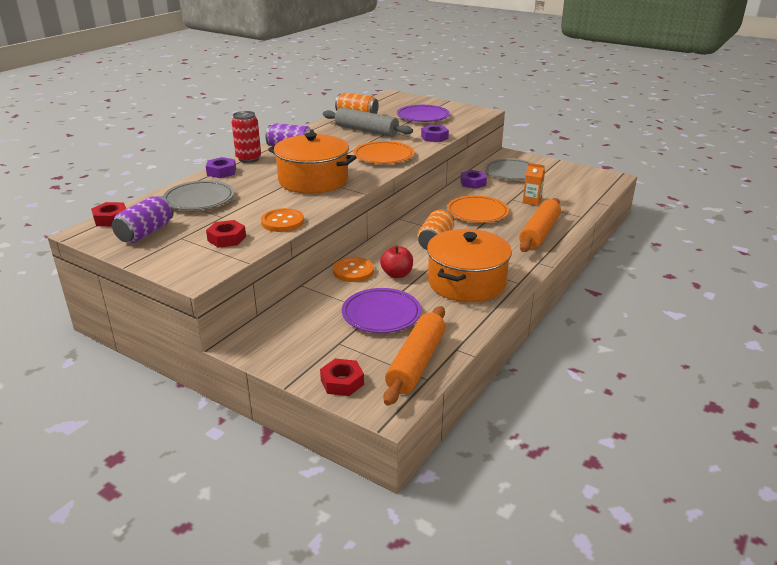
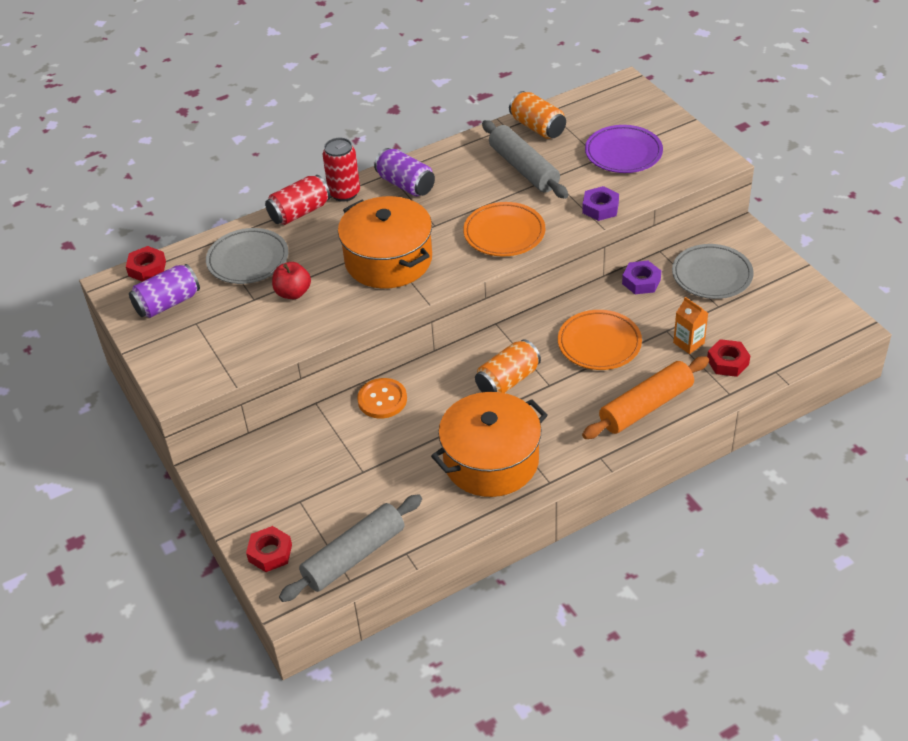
camera: 30 degrees right, 15 degrees up
purple nut [206,157,236,178] -> red can [265,175,330,225]
red nut [206,220,246,248] -> red nut moved to [707,339,750,377]
orange button [261,208,304,232] -> none
purple plate [342,288,421,333] -> none
red apple [380,245,413,278] -> red apple moved to [272,262,311,299]
orange rolling pin [384,306,446,406] -> grey rolling pin [279,494,422,602]

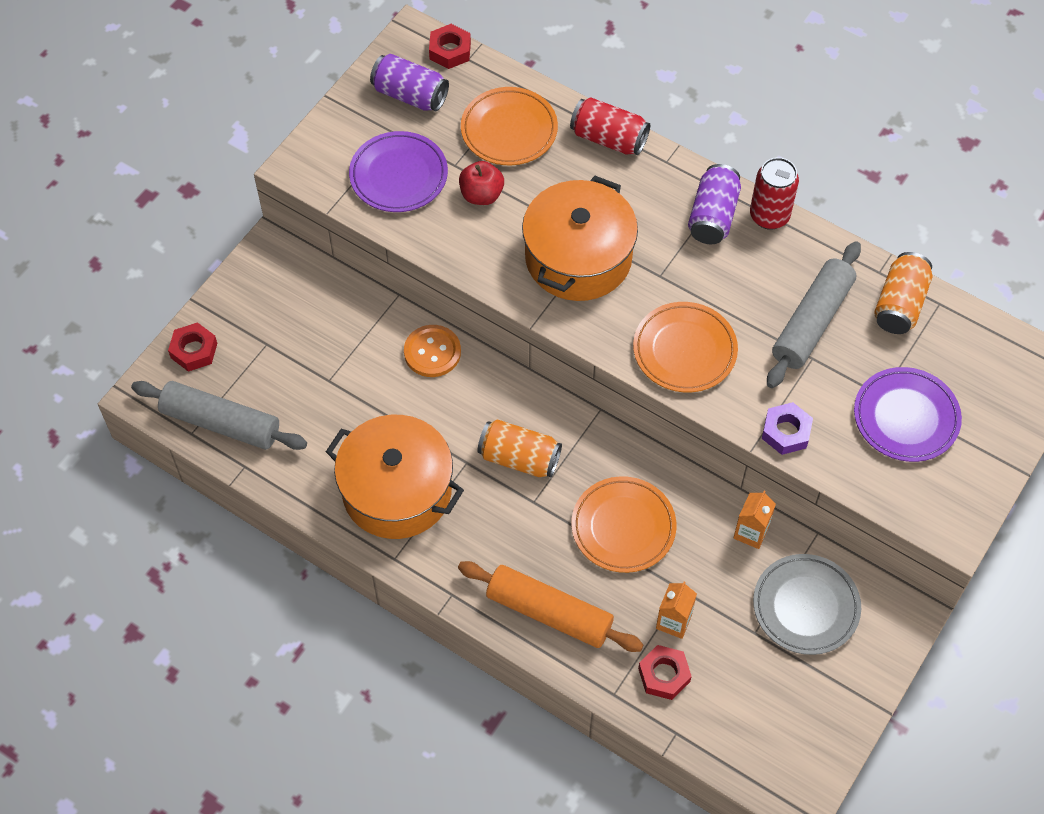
camera: 60 degrees right, 15 degrees up
grey plate [206,228,288,284] -> orange plate [461,87,558,165]
red can [322,138,360,202] -> red can moved to [750,157,799,230]
purple nut [622,261,661,294] -> orange carton [733,491,776,549]
none -> purple plate [349,131,448,212]

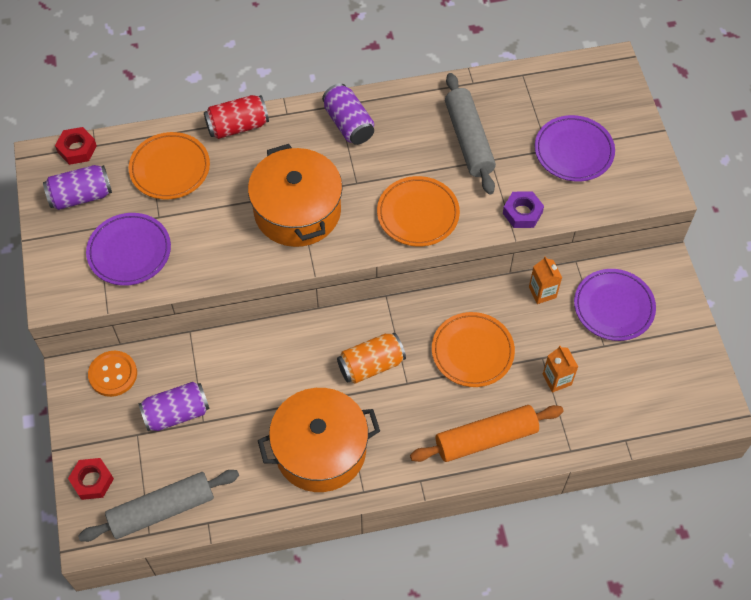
camera: 45 degrees left, 0 degrees up
orange button [404,325,461,377] -> orange button moved to [88,351,137,397]
red apple [459,161,504,205] -> none
red nut [638,645,692,700] -> none
red can [750,157,799,230] -> none
grey plate [753,554,861,655] -> purple plate [574,269,656,341]
orange can [874,252,932,334] -> none
none -> purple can [138,382,209,431]

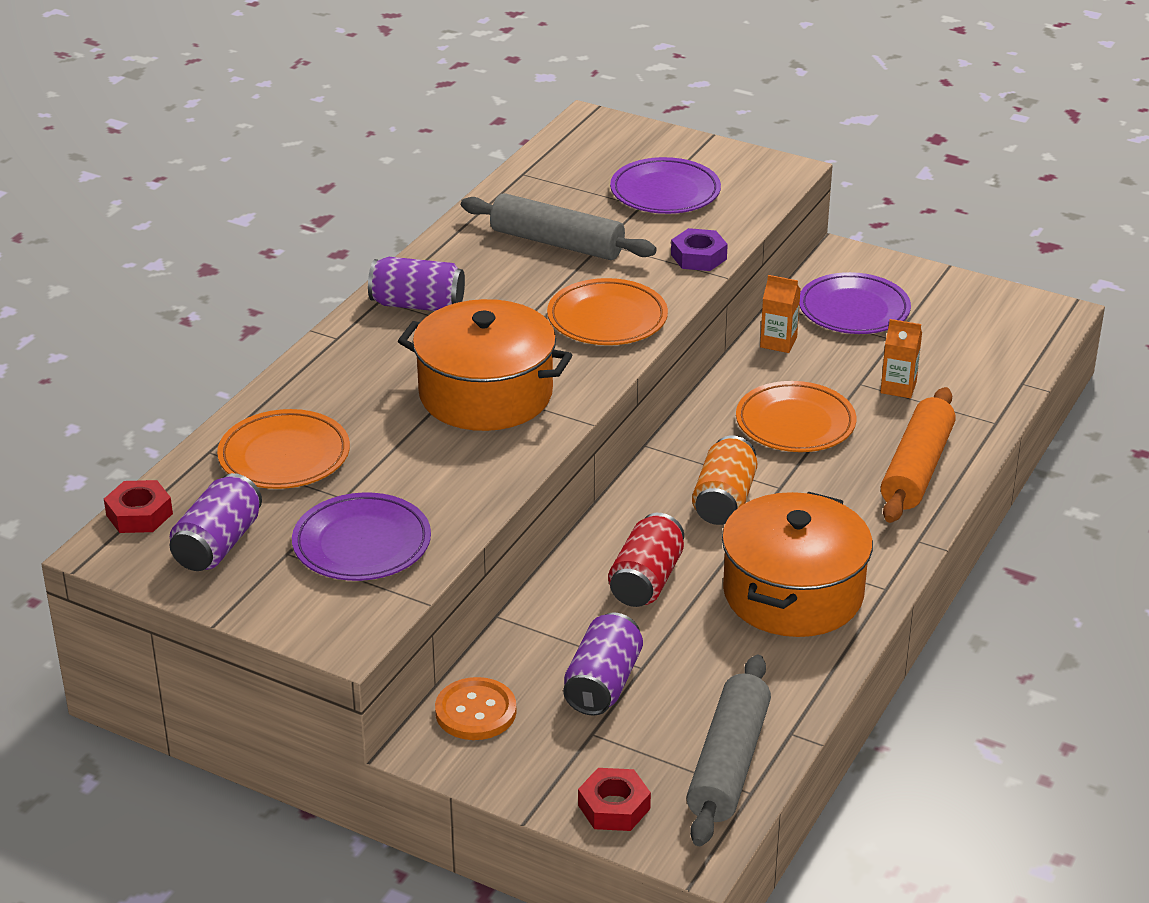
camera: 50 degrees left, 25 degrees down
red can [204,95,269,139] -> red can moved to [608,513,684,607]

